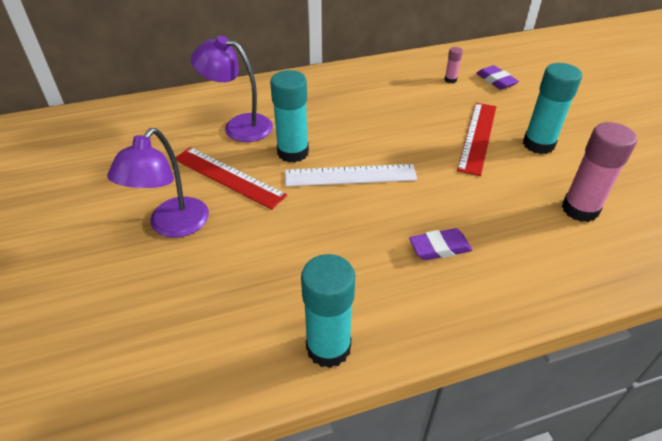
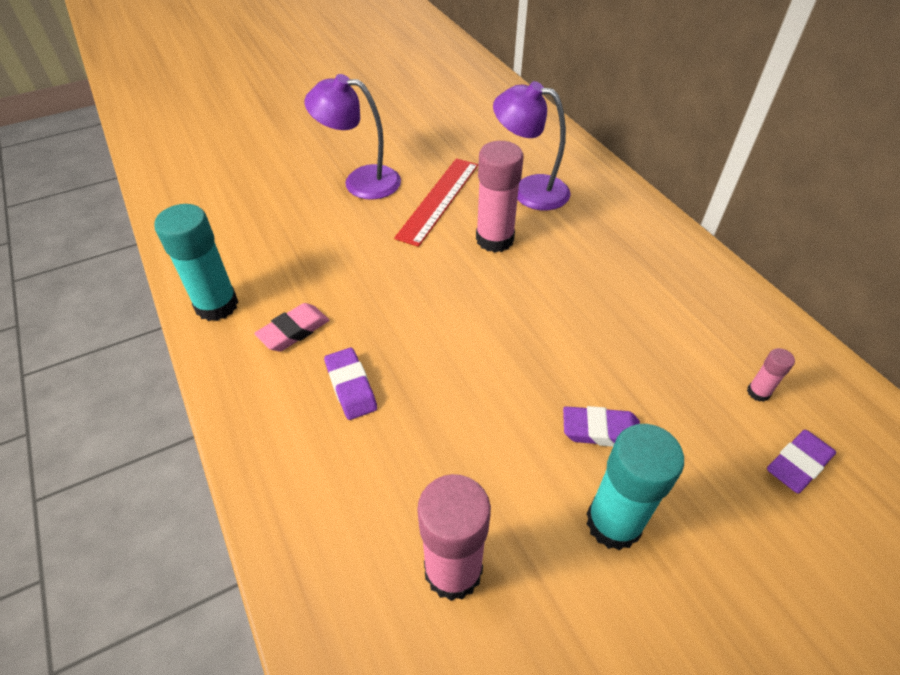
camera: 80 degrees right, 5 degrees up
purple lamp [191,36,273,142] -> purple lamp turned 75 degrees counterclockwise [493,81,571,210]
turquoise glue stick [270,70,309,163] -> pink glue stick [476,141,524,253]
white ruler [285,164,417,187] -> none
red ruler [457,103,496,176] -> purple eraser [563,406,640,447]
none -> pink eraser [254,303,329,351]

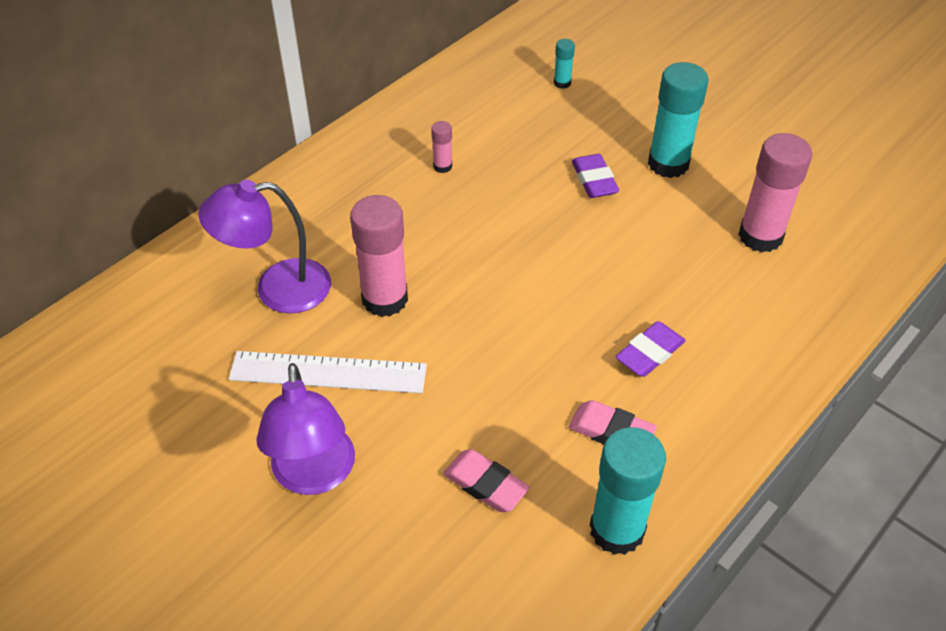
camera: 110 degrees left, 0 degrees up
red ruler [394,158,478,247] -> white ruler [229,351,427,393]
purple lamp [493,81,571,210] -> purple lamp turned 75 degrees clockwise [198,180,331,313]
pink glue stick [747,348,795,402] -> pink glue stick moved to [431,121,452,173]
purple eraser [767,430,836,493] -> turquoise glue stick [554,39,575,89]
none -> pink eraser [443,449,530,512]

